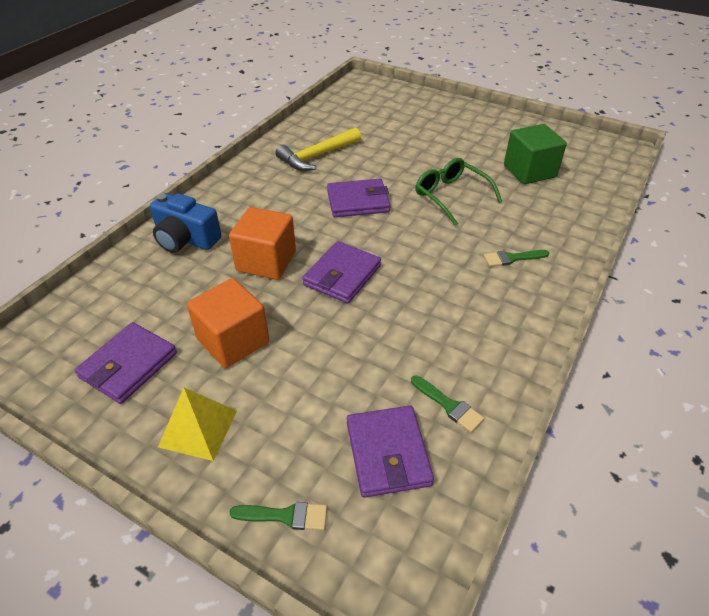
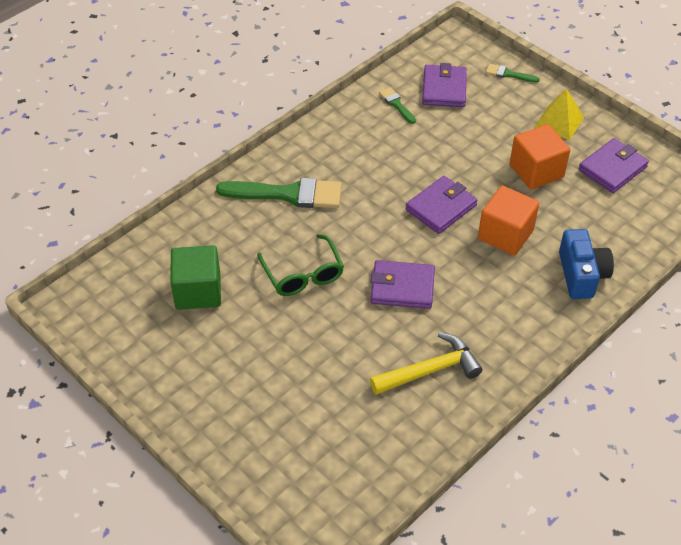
camera: 165 degrees left, 5 degrees up
blue camera [150,193,222,253] -> blue camera turned 45 degrees clockwise [559,229,614,299]
green brush [484,250,549,267] -> green brush [216,178,342,208], size x2.12

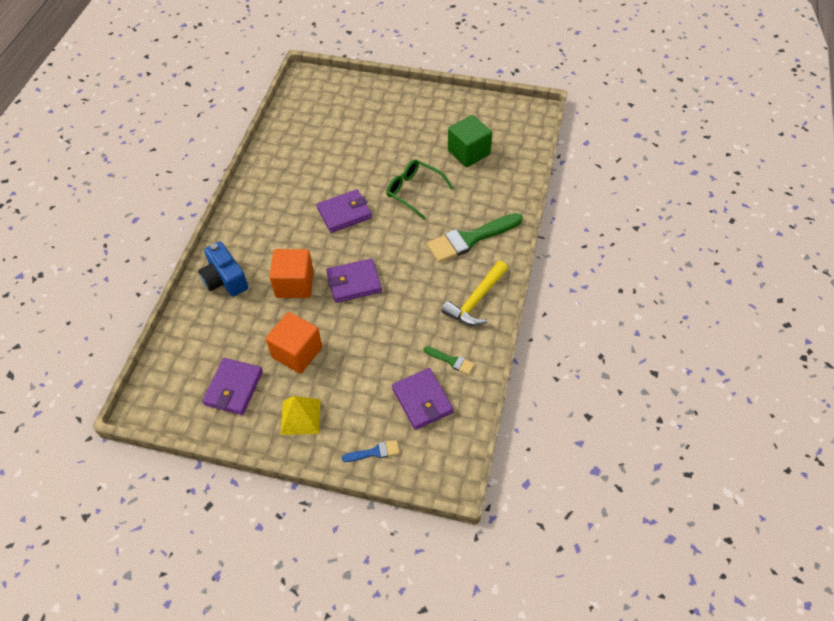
camera: 150 degrees right, 5 degrees up
yellow hammer [370,332,483,395] -> yellow hammer moved to [441,261,508,326]
purple wallet [405,176,477,234] -> purple wallet turned 60 degrees clockwise [326,258,382,303]
green brush [486,64,540,83] -> blue brush [342,440,400,462]

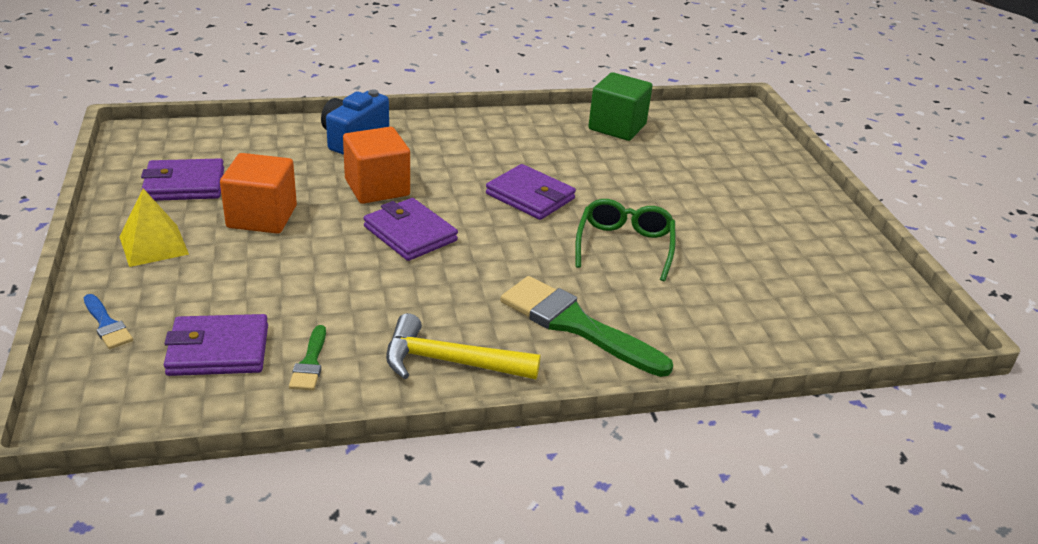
camera: 60 degrees right, 20 degrees down
purple wallet [392,368,454,430] -> purple wallet turned 45 degrees clockwise [164,314,268,376]
green cube [448,115,492,167] -> green cube moved to [588,72,652,141]

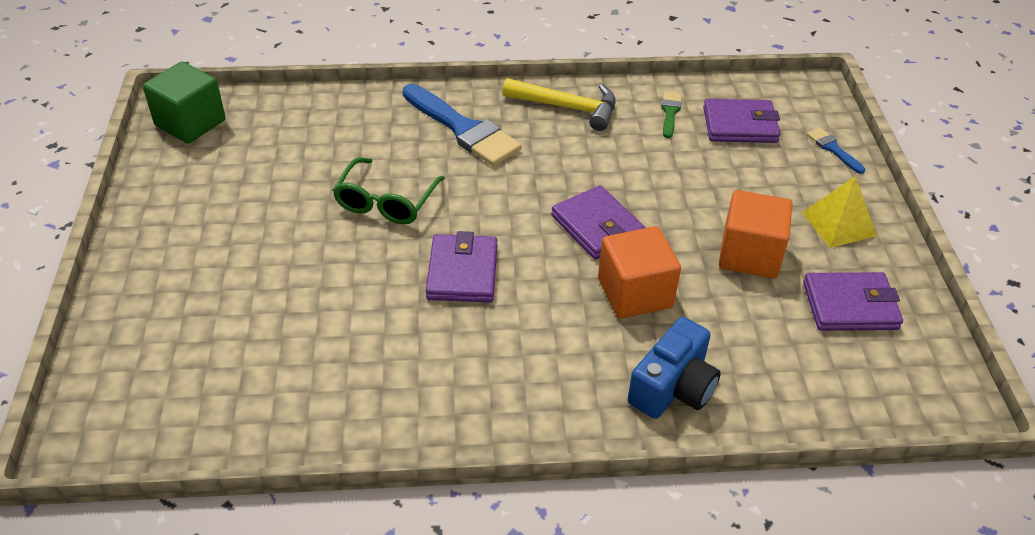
camera: 170 degrees left, 10 degrees up
purple wallet [486,164,576,220] -> purple wallet turned 45 degrees clockwise [426,231,497,302]
green brush [500,276,673,377] -> blue brush [403,84,522,166]
green cube [588,72,652,141] -> green cube moved to [143,62,226,144]

